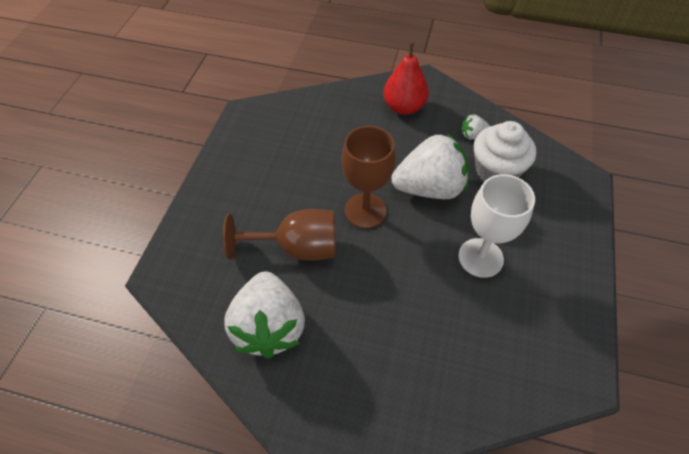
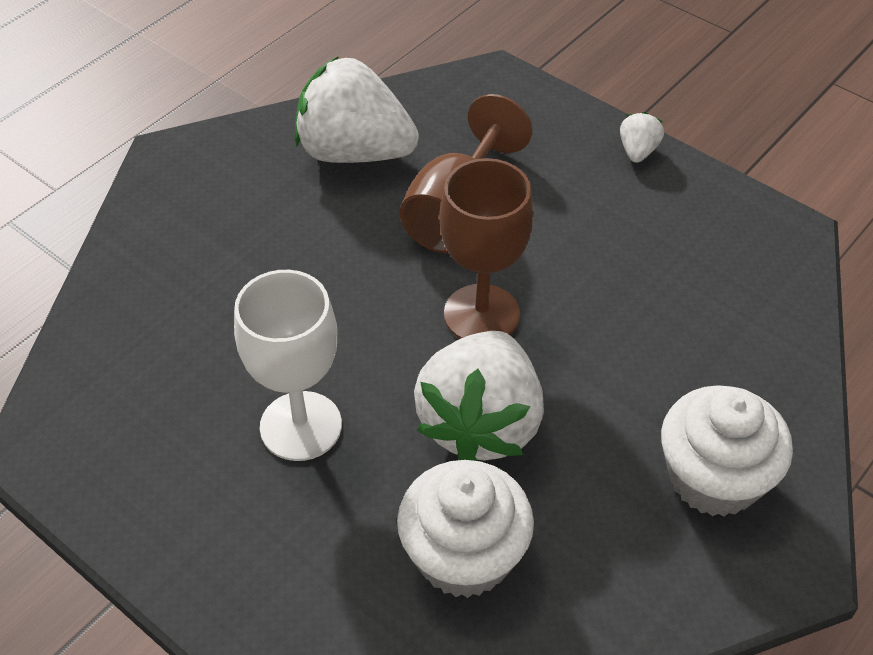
camera: 115 degrees right, 5 degrees down
red pear [383,42,429,115] -> white cupcake [661,385,793,517]
white strawberry [462,114,490,140] -> white strawberry moved to [620,112,664,163]

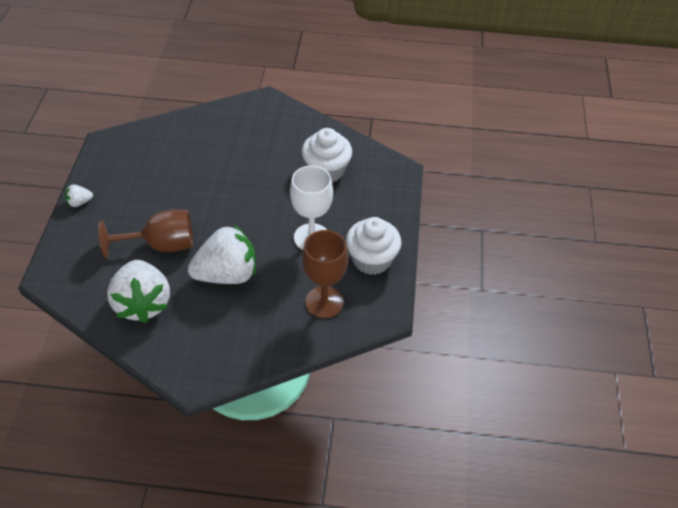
camera: 125 degrees left, 0 degrees up
white strawberry [414,331,544,461] -> white strawberry moved to [188,225,256,284]
brown goblet [439,158,534,339] -> brown goblet moved to [302,230,348,318]
white cupcake [661,385,793,517] -> white cupcake moved to [346,217,402,275]

